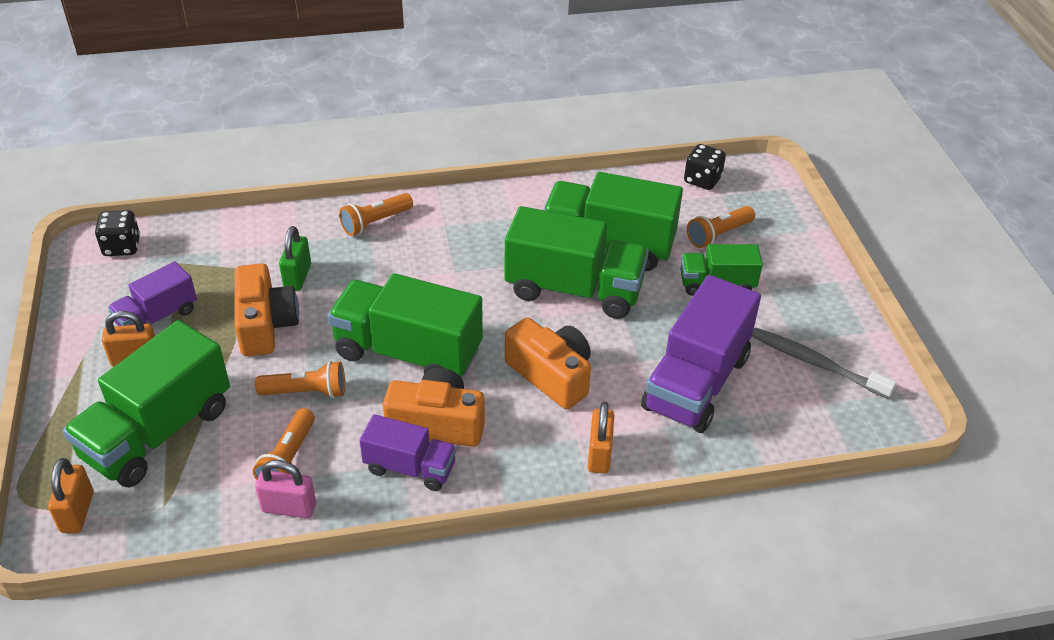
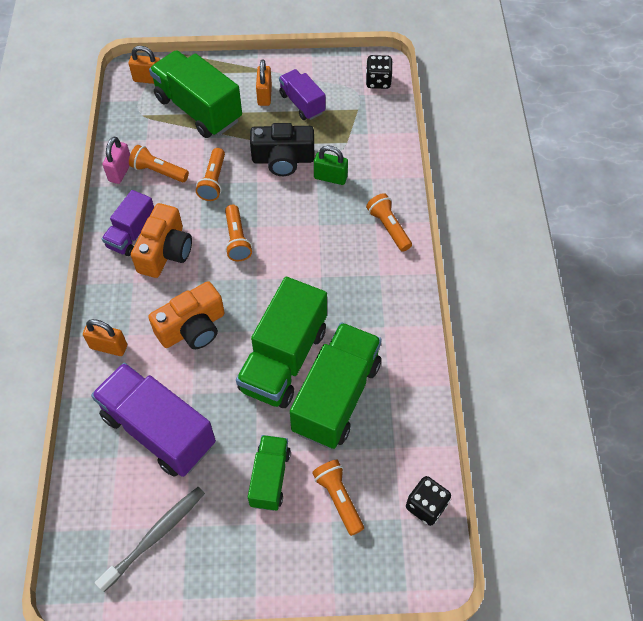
camera: 100 degrees right, 15 degrees up
orange camera [234,263,299,356] -> black camera [250,123,314,176]
green truck [328,273,483,377] -> orange flashlight [225,205,252,261]

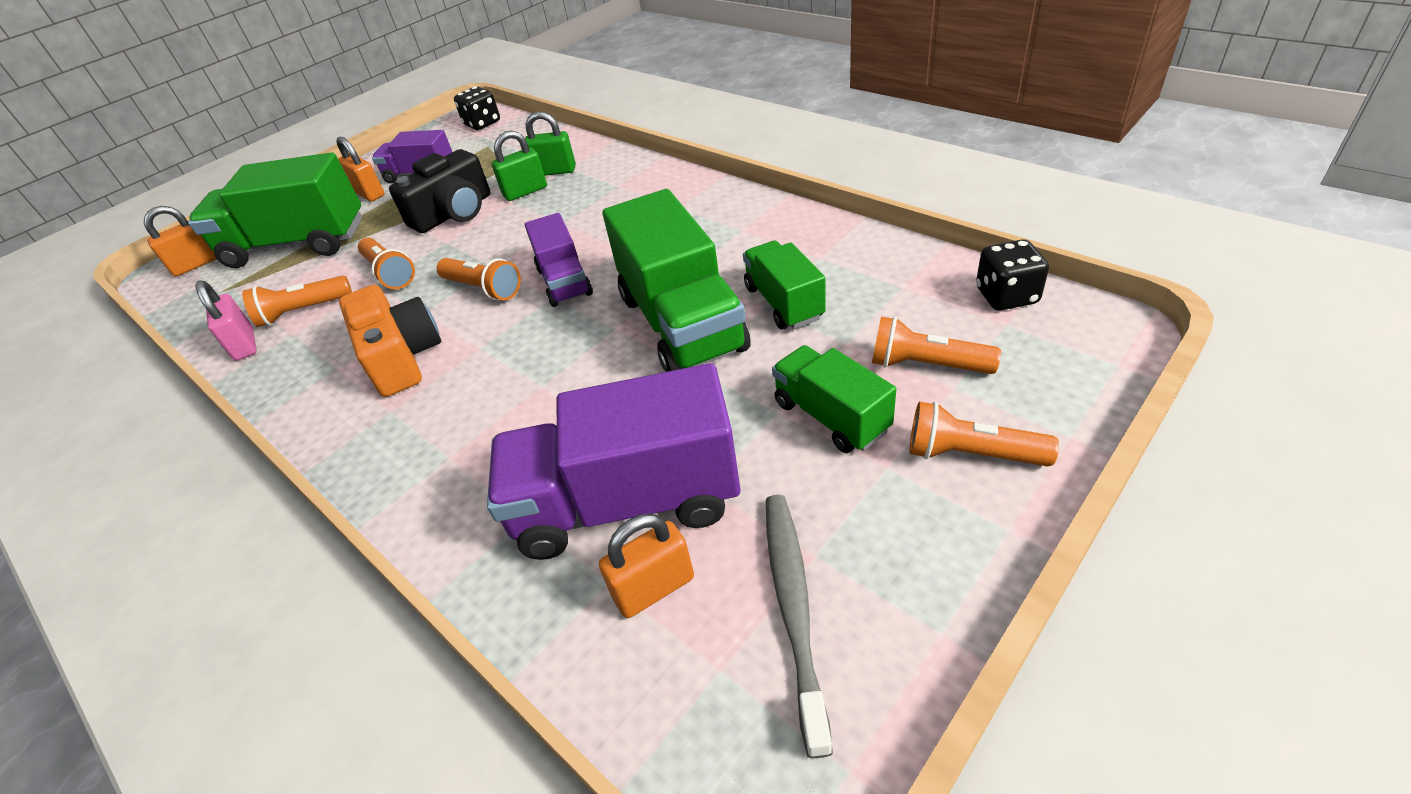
camera: 40 degrees left, 15 degrees down
orange padlock [83,319,127,356] -> orange padlock moved to [599,514,694,618]
purple truck [102,190,154,256] -> purple truck moved to [525,213,593,307]
orange camera [148,281,225,349] -> none
green truck [290,322,382,449] -> green truck [743,240,826,329], size x0.57
orange flashlight [366,193,412,252] -> orange flashlight moved to [910,402,1059,467]
none -> green padlock [525,112,576,176]

